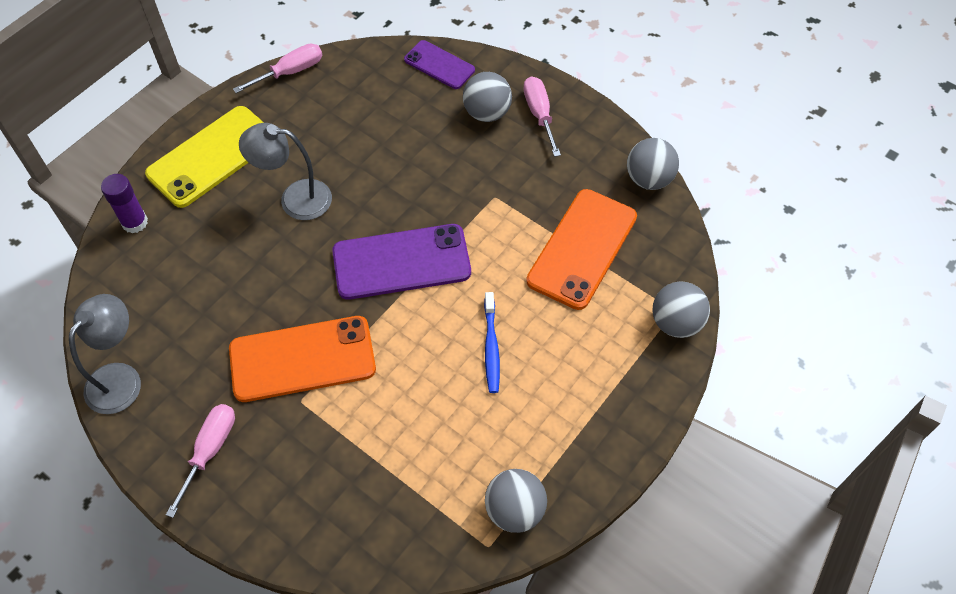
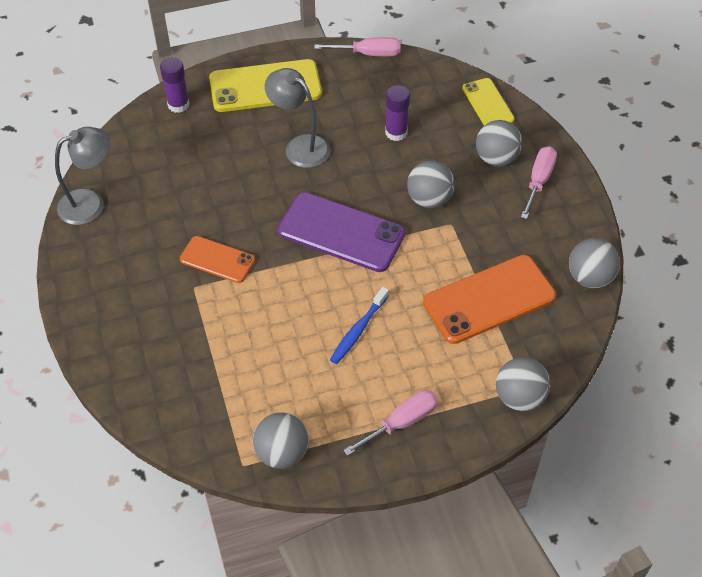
camera: 35 degrees right, 5 degrees down
pink screwdriver [166,404,235,518] -> pink screwdriver moved to [343,390,438,456]
orange phone [229,316,376,402] -> orange phone [180,236,255,283], size x0.58
purple phone [404,40,475,89] -> yellow phone [462,78,514,126]
none -> purple glue stick [385,85,410,141]
none -> grey ball [407,161,455,208]

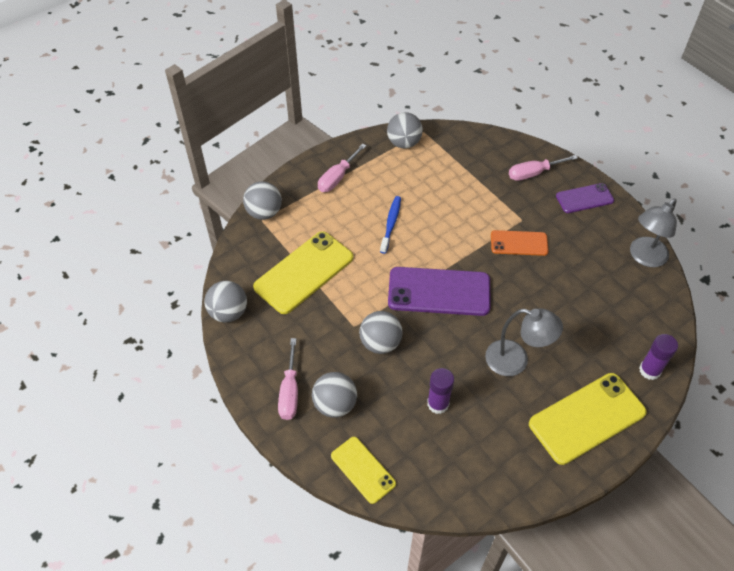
camera: 160 degrees right, 0 degrees up
pink screwdriver [314,37,401,56] -> pink screwdriver moved to [509,155,578,181]
orange phone [423,255,556,344] -> yellow phone [253,231,353,314]
none -> purple phone [556,183,614,213]

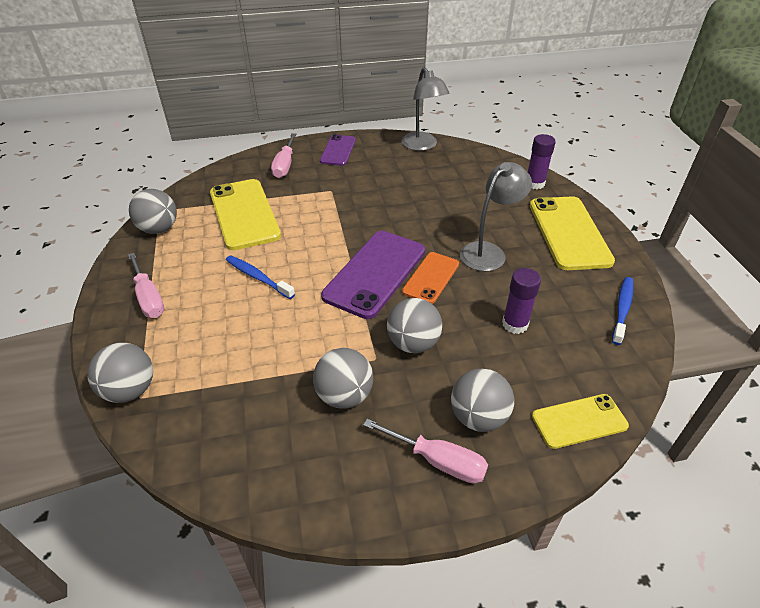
camera: 65 degrees left, 10 degrees down
grey ball [205,281,247,323] -> grey ball moved to [313,348,373,408]
yellow phone [253,231,353,314] -> yellow phone moved to [210,179,281,250]
orange phone [491,230,549,256] -> orange phone moved to [402,252,459,304]
none -> blue toothbrush [612,277,634,345]

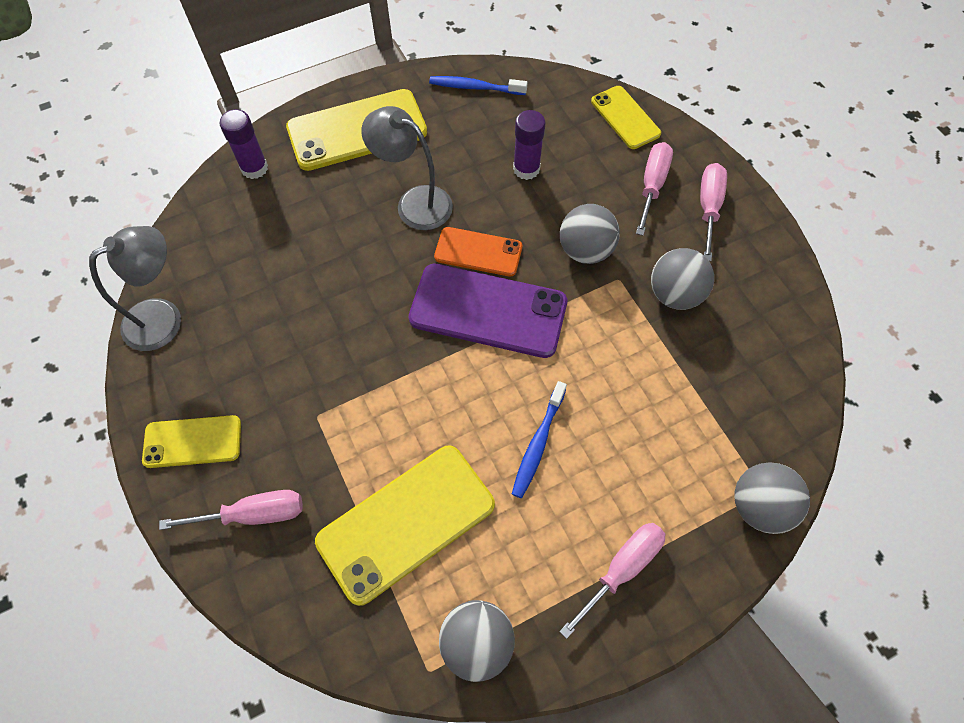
camera: 105 degrees left, 20 degrees up
purple phone [320,134,356,166] -> yellow phone [142,415,241,468]
grey ball [451,369,514,432] -> pink screwdriver [636,142,673,236]

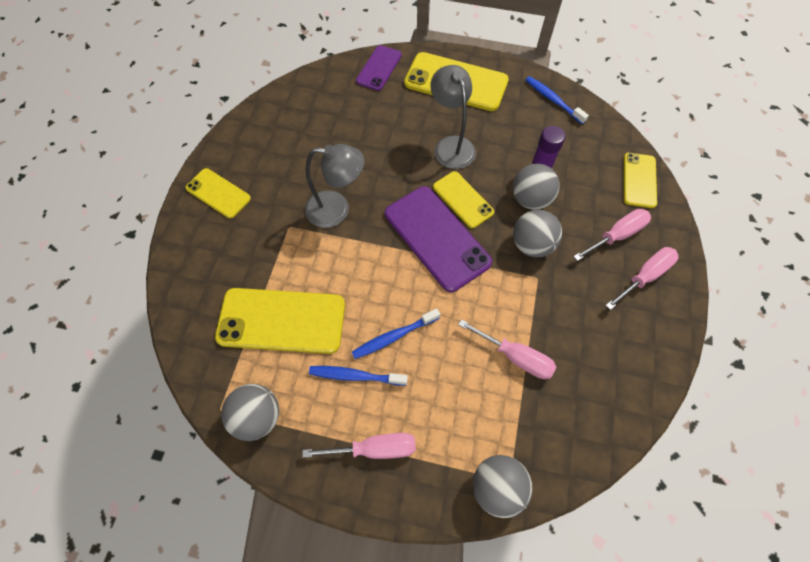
camera: 40 degrees right, 0 degrees up
grey lamp [89,226,181,351] -> grey lamp moved to [305,144,364,228]
pink screwdriver [159,490,303,530] -> pink screwdriver moved to [458,319,556,379]
purple glue stick [219,109,268,179] -> purple phone [356,45,402,91]
orange phone [434,227,522,277] -> yellow phone [433,171,494,228]
grey ball [651,248,714,310] -> grey ball moved to [513,163,560,210]
none -> blue toothbrush [309,366,408,386]

